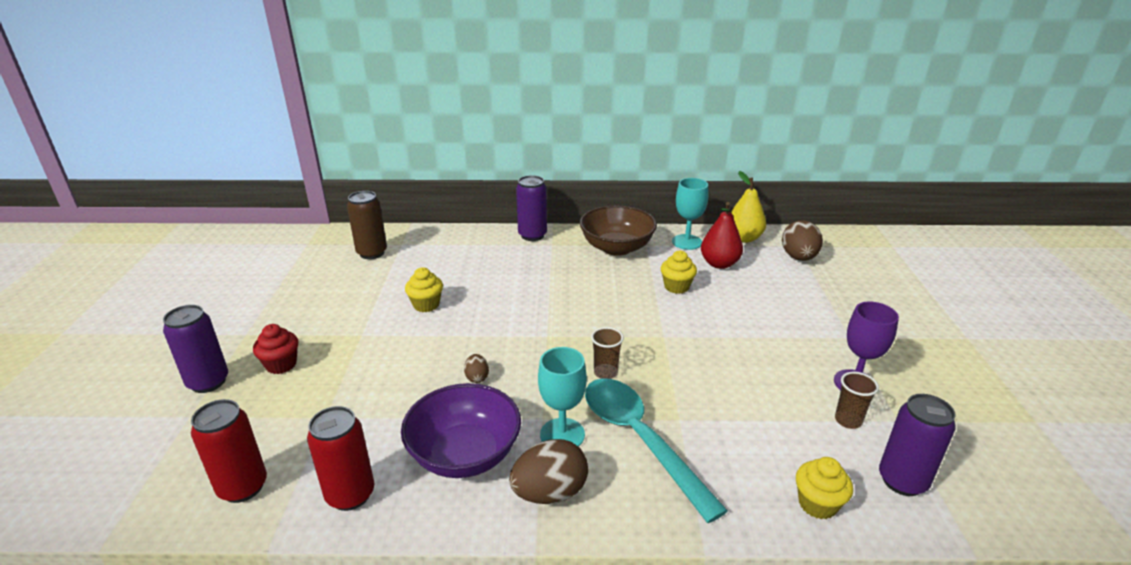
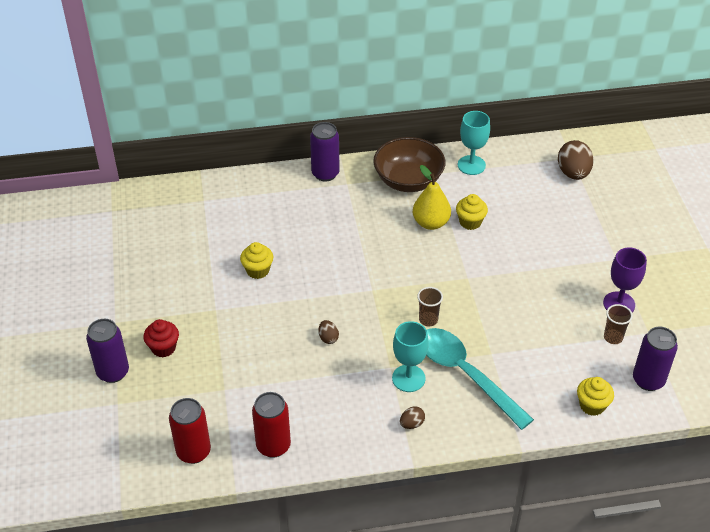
camera: 10 degrees left, 15 degrees up
brown can [347,191,387,259] -> none
purple bowl [401,383,521,478] -> none
brown egg [509,439,588,504] -> brown egg [400,406,425,429], size x0.50
red pear [701,202,743,269] -> none
yellow pear [731,171,766,243] -> yellow pear moved to [413,165,451,230]

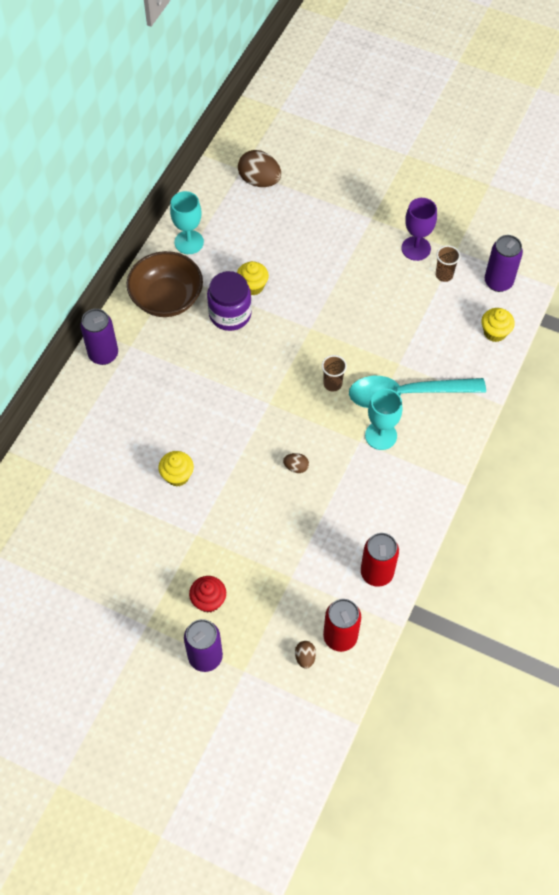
camera: 55 degrees left, 15 degrees up
brown egg [400,406,425,429] -> brown egg moved to [295,641,316,669]
yellow pear [413,165,451,230] -> purple jar [207,271,252,331]

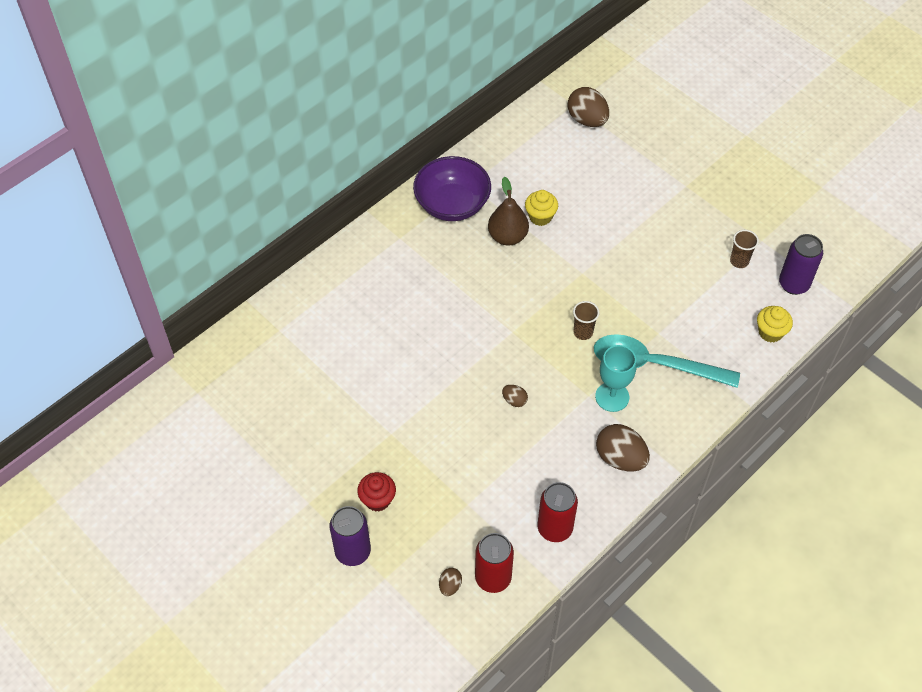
camera: 20 degrees right, 5 degrees down
purple can [80,309,118,365] -> none
brown bowl [127,251,203,317] -> purple bowl [413,156,491,221]
yellow cupcake [158,451,194,487] -> none
turquoise goblet [170,191,204,254] -> none
purple jar [207,271,252,331] -> brown pear [488,177,529,245]
purple goblet [401,198,437,261] -> none
none -> brown egg [596,424,650,472]

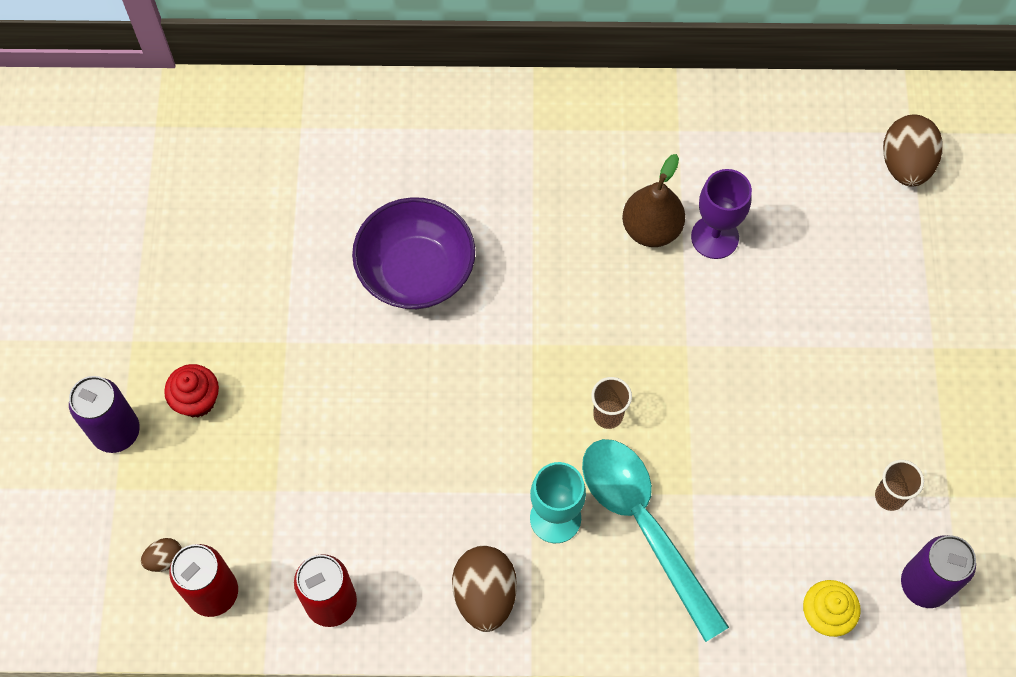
camera: 45 degrees right, 10 degrees up
purple bowl [413,156,491,221] -> purple bowl moved to [352,197,475,309]
brown egg [502,385,528,407] -> none
yellow cupcake [525,190,558,226] -> purple goblet [691,169,752,259]

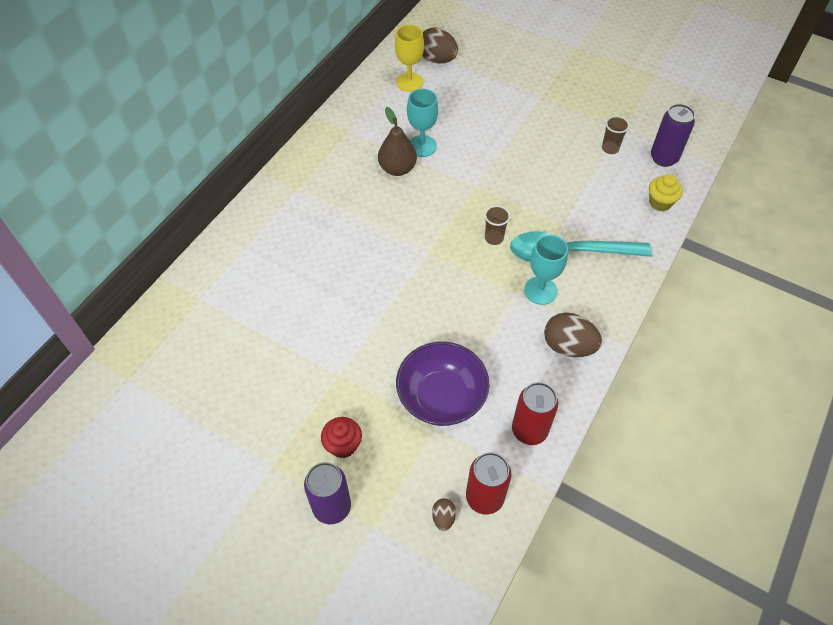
camera: 60 degrees left, 10 degrees down
purple bowl [352,197,475,309] -> purple bowl moved to [396,342,490,426]
purple goblet [691,169,752,259] -> turquoise goblet [407,89,438,157]
none -> yellow goblet [395,25,424,92]

